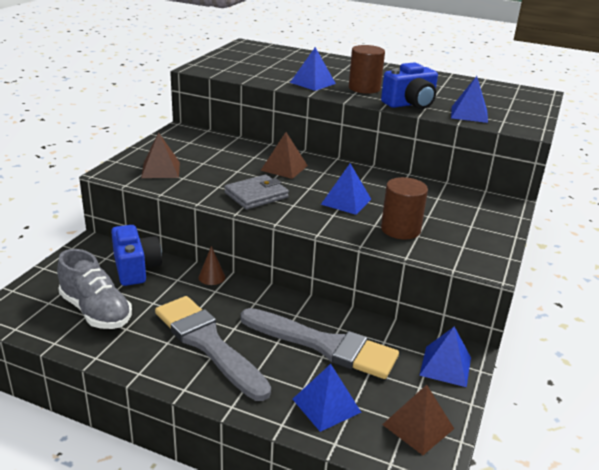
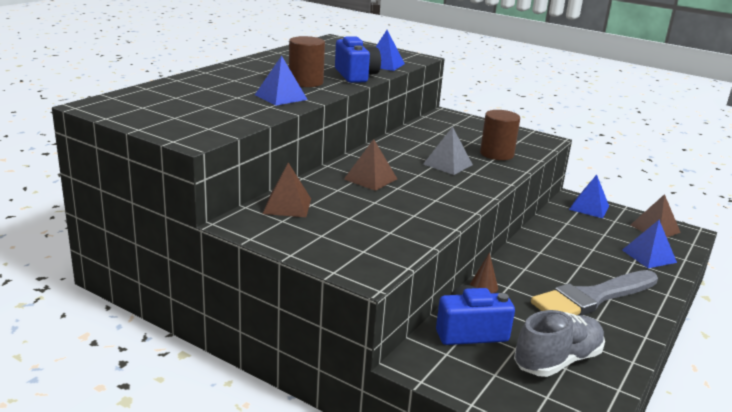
camera: 80 degrees left, 5 degrees down
brown pyramid [141,133,180,178] -> brown pyramid moved to [263,163,311,217]
grey wallet [224,175,289,209] -> none
grey brush [240,308,399,379] -> none
blue pyramid [321,163,371,215] -> grey pyramid [423,127,473,175]

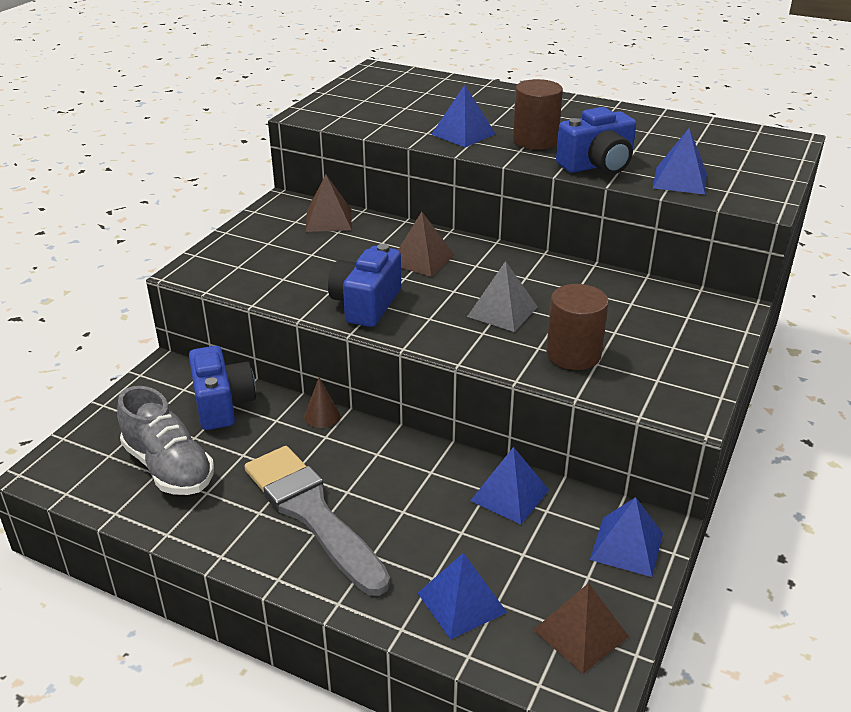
camera: 85 degrees right, 10 degrees up
none -> blue camera [328,244,401,327]
none -> blue pyramid [470,447,549,524]

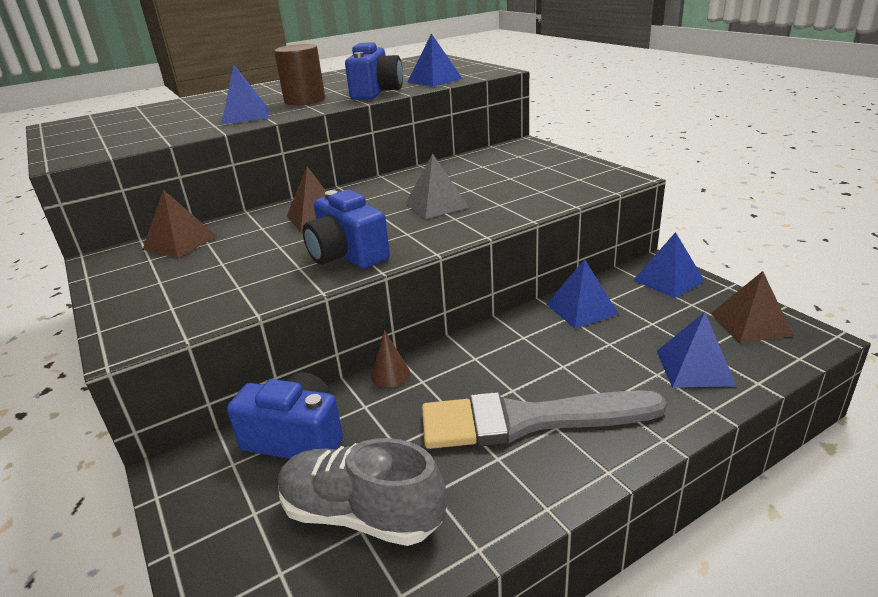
camera: 55 degrees left, 5 degrees down
grey shoe [117,386,214,495] -> grey shoe turned 150 degrees counterclockwise [278,438,446,546]
brown cylinder [546,284,609,370] -> none

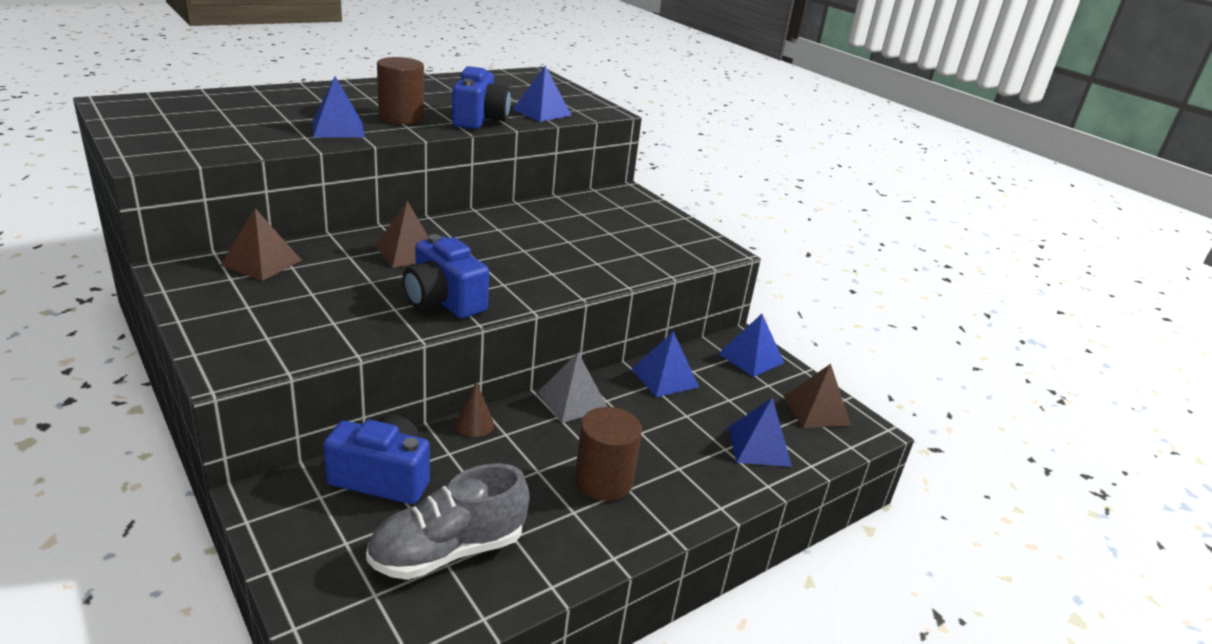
camera: 10 degrees left, 0 degrees up
grey shoe [278,438,446,546] -> grey shoe turned 45 degrees counterclockwise [366,463,529,580]
grey pyramid [405,154,469,219] -> grey pyramid moved to [537,352,607,423]
grey brush [422,390,667,449] -> brown cylinder [575,407,642,501]

